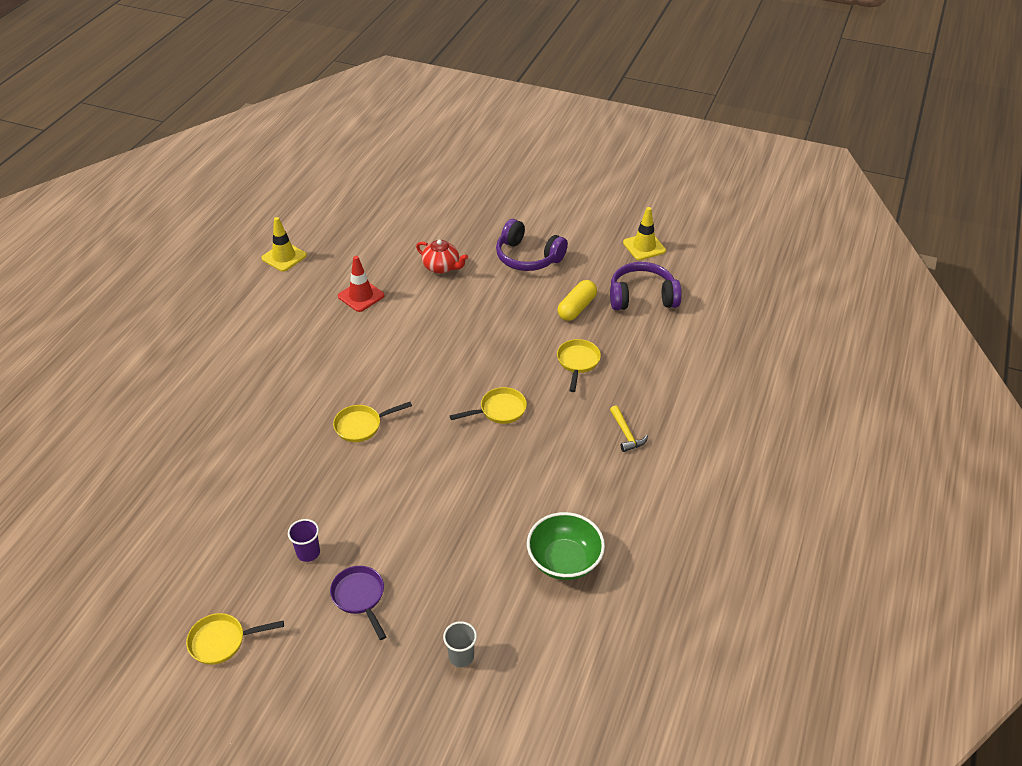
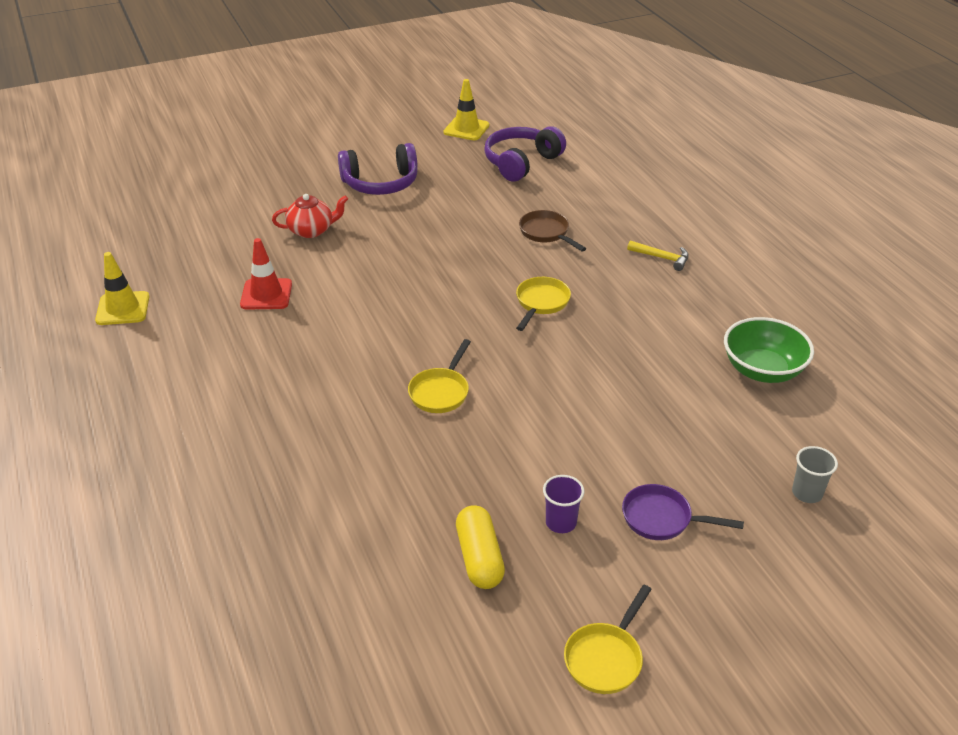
camera: 45 degrees left, 5 degrees down
yellow pan [557,339,601,392] -> brown pan [519,210,587,252]
yellow capsule [558,280,597,321] -> yellow capsule moved to [456,505,505,589]

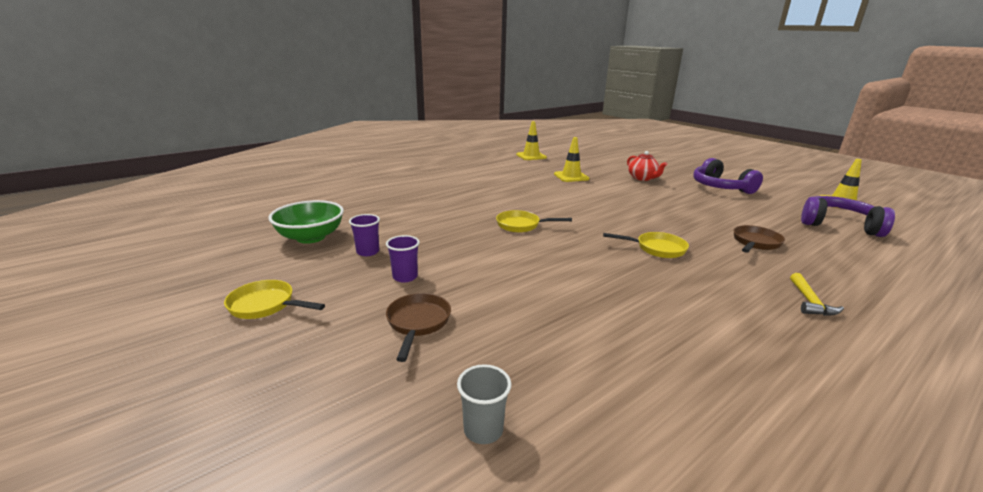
camera: 75 degrees right, 15 degrees down
red traffic cone [240,238,292,310] -> yellow traffic cone [554,137,589,182]
yellow capsule [456,505,505,589] -> purple cup [349,214,380,256]
purple pan [622,484,744,540] -> brown pan [386,293,451,362]
green bowl [724,317,814,383] -> green bowl moved to [268,200,344,244]

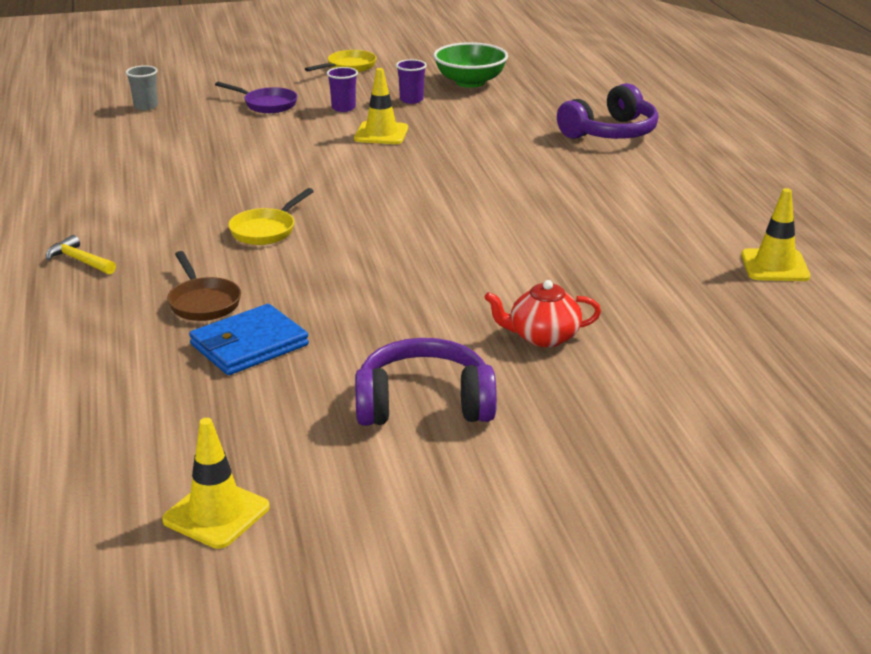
camera: 115 degrees right, 5 degrees up
brown pan [386,293,451,362] -> purple pan [215,82,297,113]
yellow pan [496,210,572,232] -> none
yellow traffic cone [554,137,589,182] -> yellow traffic cone moved to [354,68,408,144]
purple headphones [801,196,895,237] -> purple headphones moved to [557,83,658,139]
none -> blue wallet [189,304,309,375]

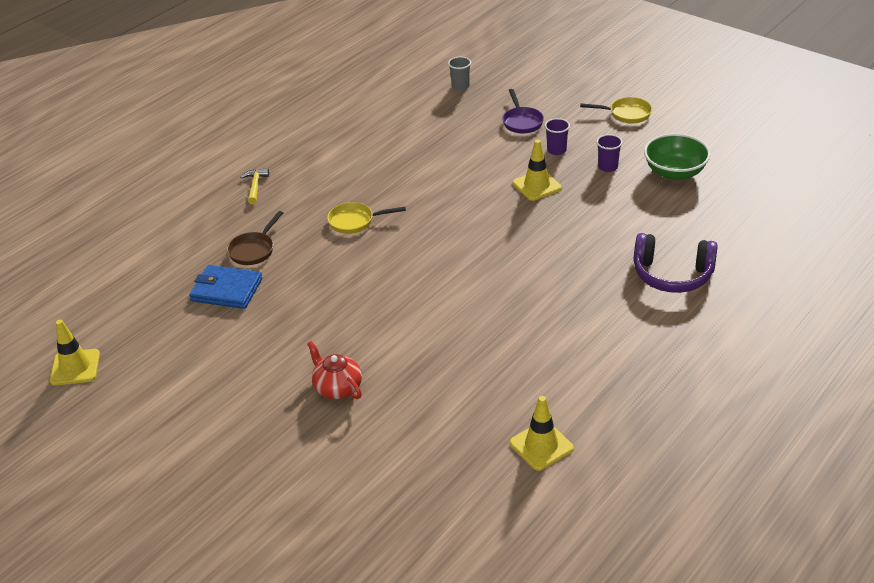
camera: 55 degrees right, 10 degrees up
purple headphones [355,338,497,426] -> none

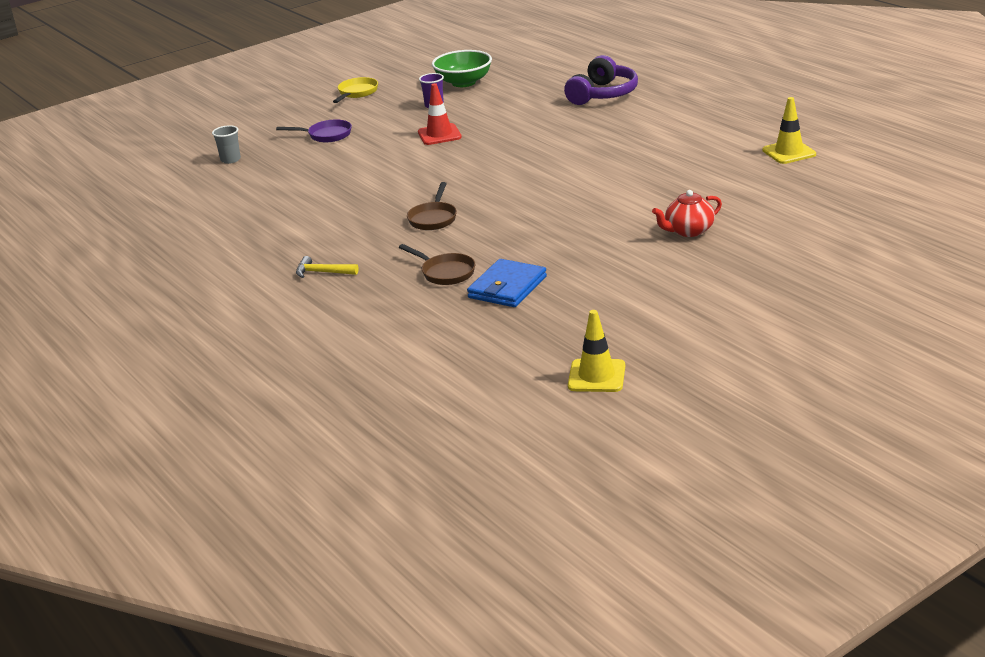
camera: 75 degrees left, 10 degrees down
yellow pan [327,202,406,234] -> brown pan [407,182,457,230]
yellow traffic cone [513,140,562,201] -> red traffic cone [418,83,462,145]
purple cup [545,118,570,155] -> none

